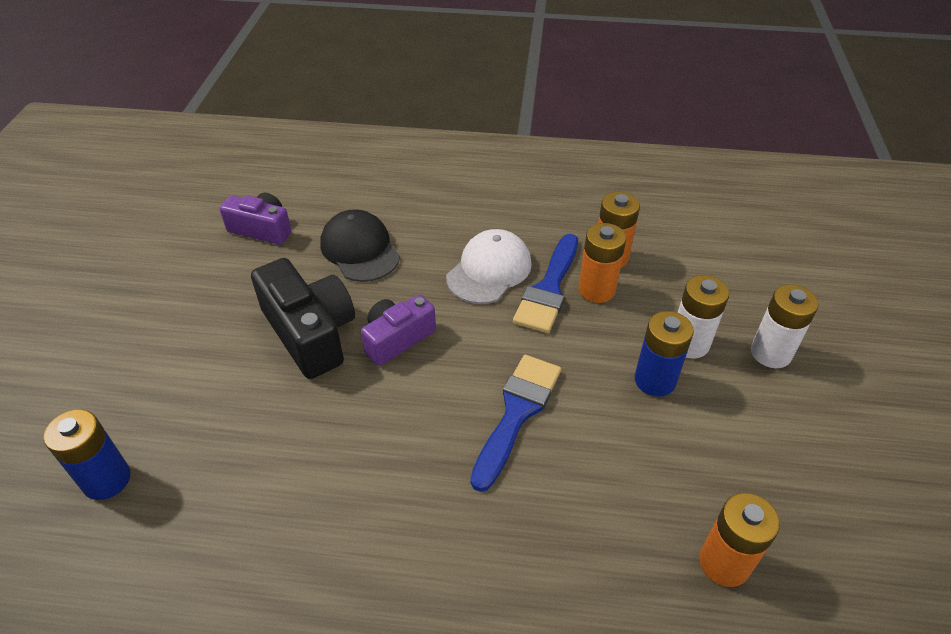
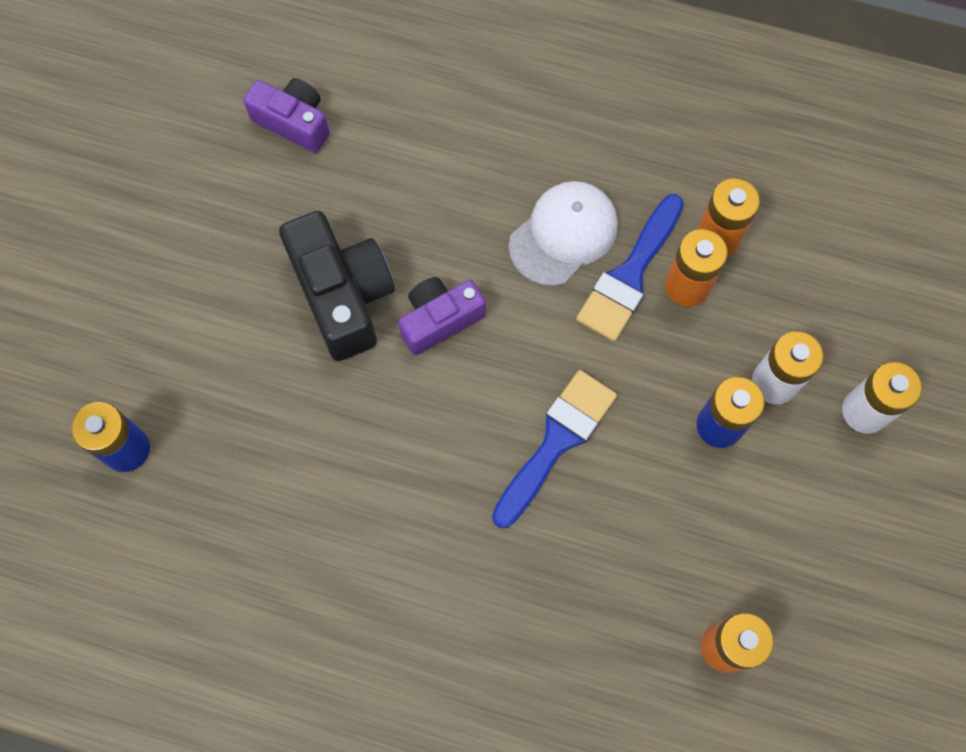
camera: 10 degrees right, 25 degrees up
black cap [320,209,400,282] -> none

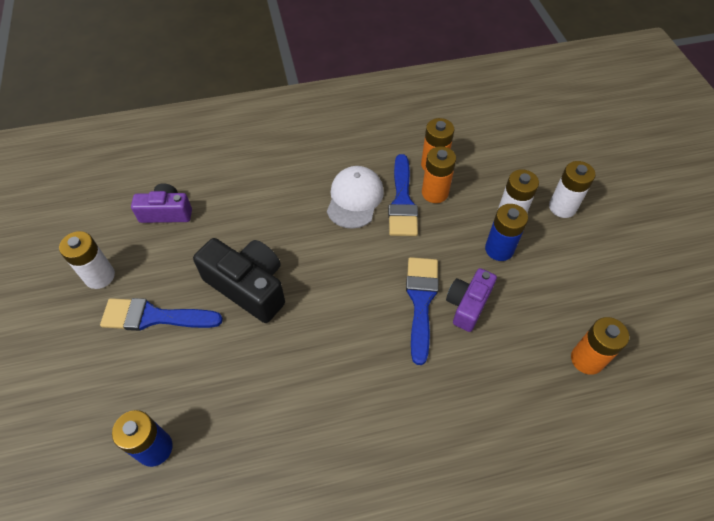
camera: 30 degrees left, 15 degrees down
purple camera [398,277,486,355] -> purple camera moved to [446,268,497,332]
none -> white battery [59,231,115,289]
none -> blue brush [100,298,223,331]

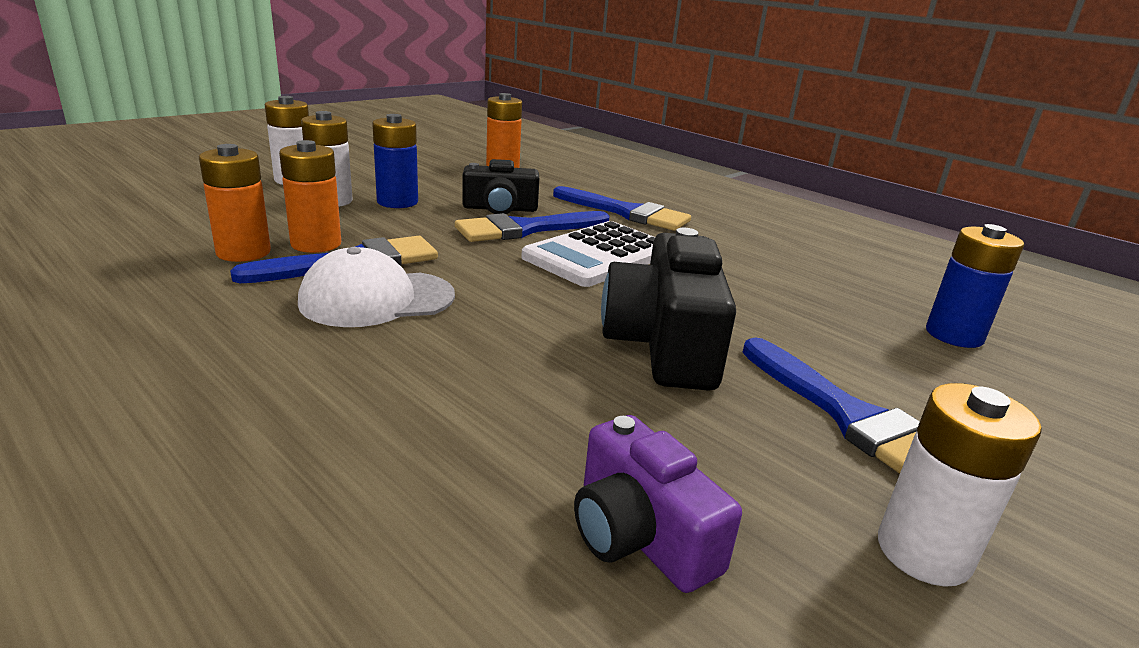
camera: 125 degrees left, 30 degrees down
purple camera [446,268,497,332] -> black camera [462,159,539,214]
none -> white calculator [521,221,655,287]
none -> blue brush [553,186,691,231]

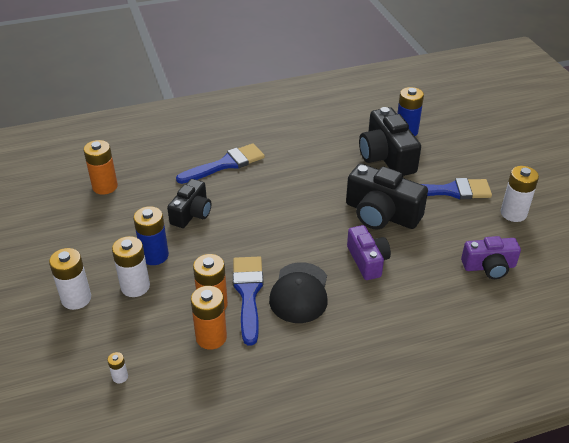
camera: 60 degrees left, 15 degrees up
white cap [298,247,455,327] -> black cap [269,262,328,323]
blue brush [455,211,609,242] -> none
white calculator [521,221,655,287] -> none
none -> white battery [107,352,128,383]
none -> purple camera [347,225,391,280]
none -> black camera [359,107,421,176]

